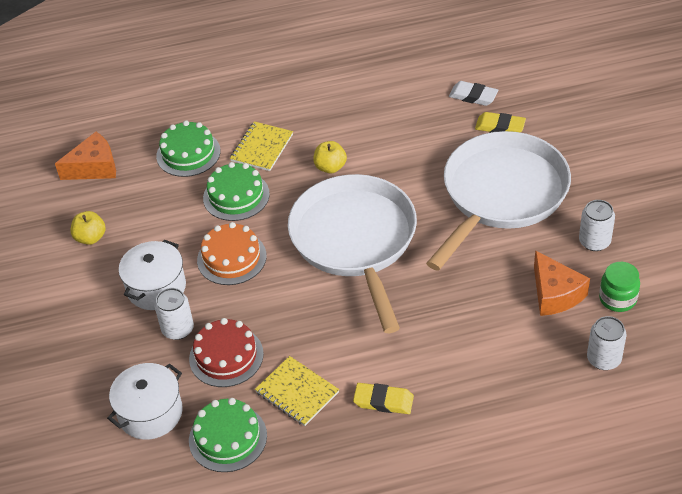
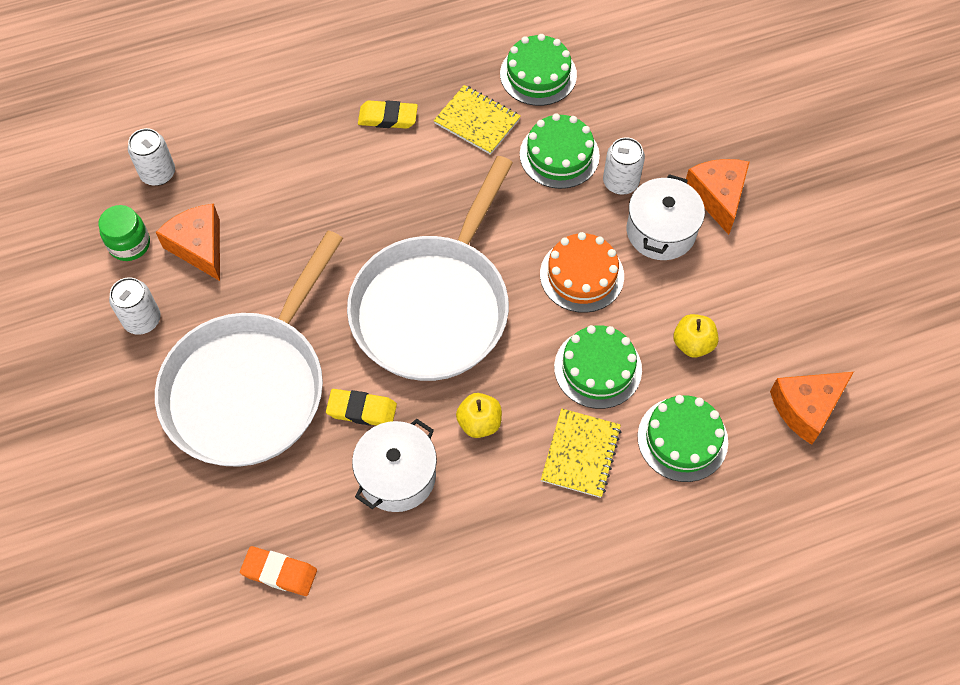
camera: 170 degrees right, 15 degrees up
yellow apple [70,211,106,245] -> yellow apple moved to [674,314,719,358]
white pot [107,363,183,440] -> white pot moved to [352,419,437,512]
red cake [189,318,264,387] -> green cake [520,113,600,189]
white pan [288,174,417,333] -> white pan turned 45 degrees clockwise [347,156,513,381]
white eraser [449,81,499,106] -> orange eraser [240,546,317,596]
yellow eraser [475,112,526,133] -> yellow eraser moved to [326,389,397,426]
none -> orange cheese [686,159,749,235]

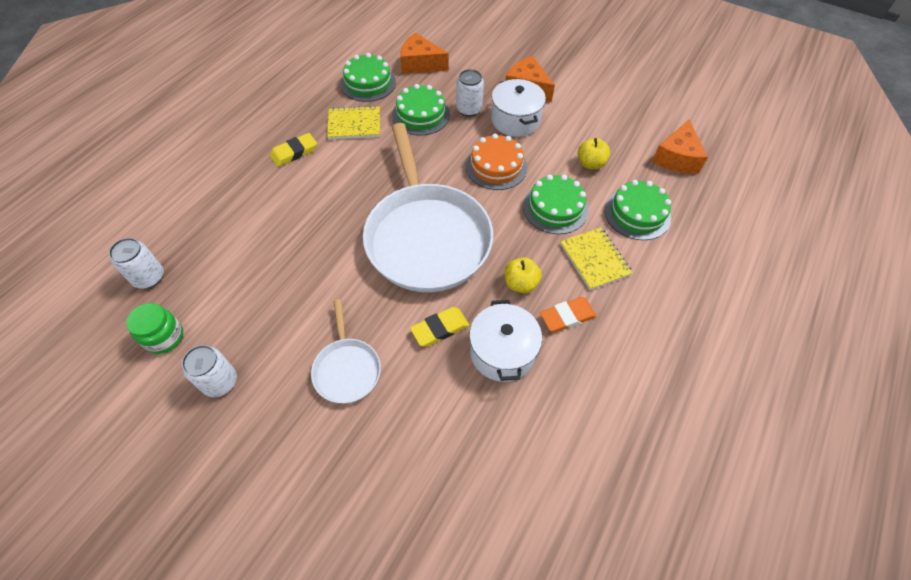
camera: 40 degrees left, 5 degrees down
white pan [155,231,343,467] -> white pan [311,299,381,403], size x0.47
orange cheese [156,203,220,281] -> orange cheese moved to [400,33,449,74]
orange eraser [240,546,317,596] -> orange eraser moved to [540,297,597,333]

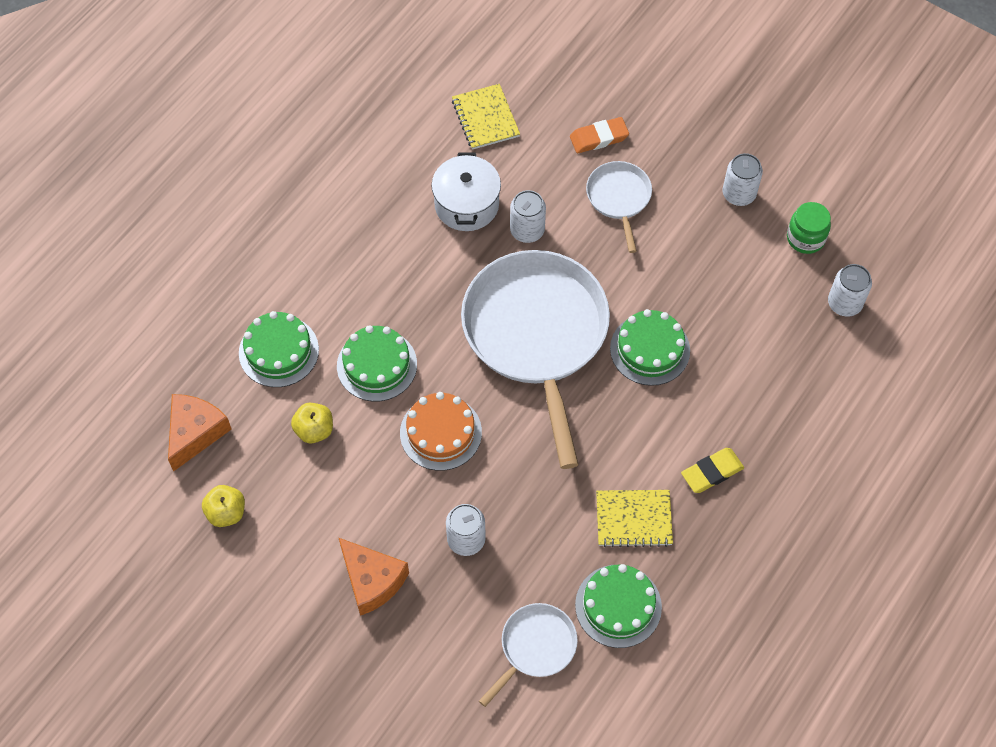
camera: 175 degrees left, 5 degrees up
green cake [392,84,450,136] -> green cake moved to [610,309,690,386]
orange cheese [400,33,449,74] -> white pan [479,603,578,707]
yellow eraser [410,307,469,347] -> white can [510,190,546,243]
white pot [491,79,546,137] -> none
yellow apple [505,257,542,293] -> yellow apple moved to [202,485,245,527]
orange eraser [540,297,597,333] -> orange eraser moved to [570,117,629,153]
yellow notebook [560,227,633,290] -> yellow notebook moved to [452,84,520,150]

